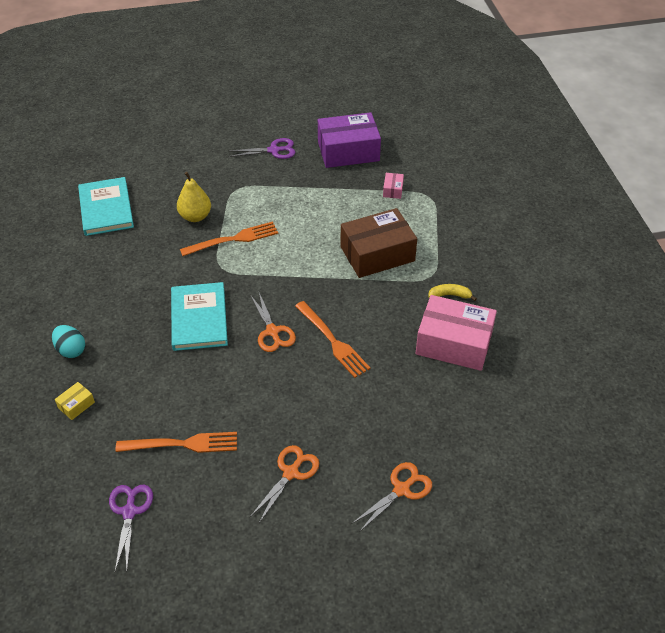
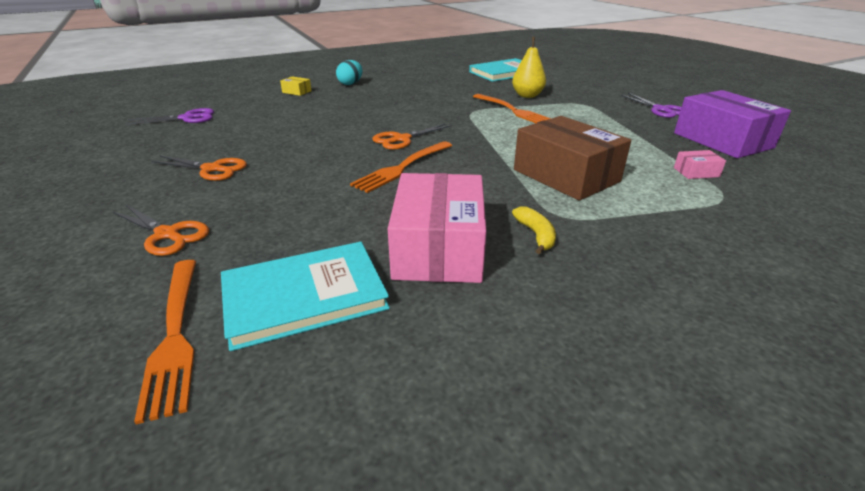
camera: 75 degrees right, 15 degrees down
orange fork [116,432,237,453] -> orange fork moved to [134,260,196,424]
turquoise book [171,282,228,351] -> turquoise book moved to [221,242,390,351]

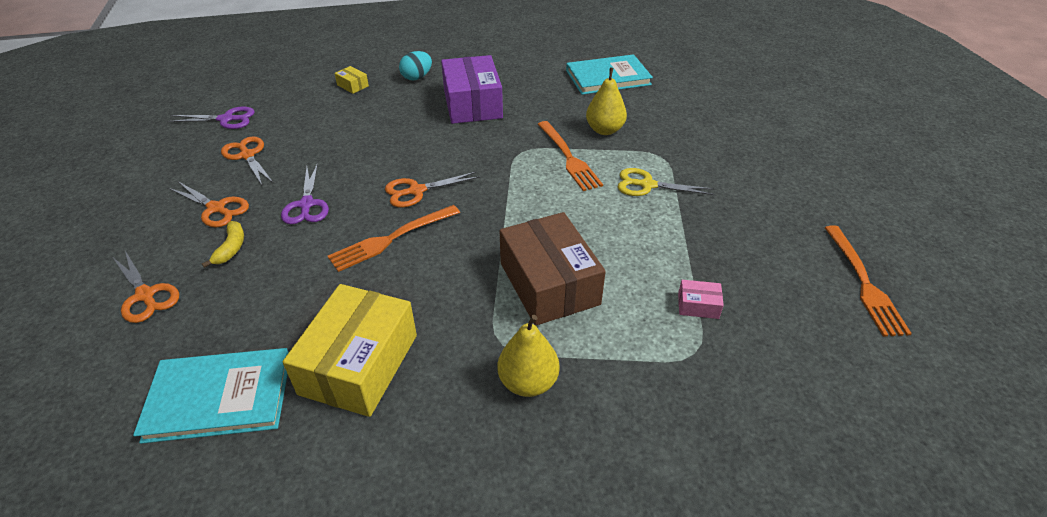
camera: 15 degrees right, 10 degrees up
orange fork [134,260,196,424] -> orange fork moved to [825,225,912,337]
pink box [388,173,487,283] -> yellow box [283,284,417,417]
yellow banana [512,207,556,254] -> yellow banana moved to [202,221,244,268]
purple scissors [621,93,681,118] -> purple scissors moved to [281,163,329,224]
purple box [674,90,791,158] -> purple box moved to [441,55,503,124]
none -> orange scissors [221,136,273,185]
none -> yellow pear [498,315,559,397]
none -> yellow scissors [618,168,714,196]

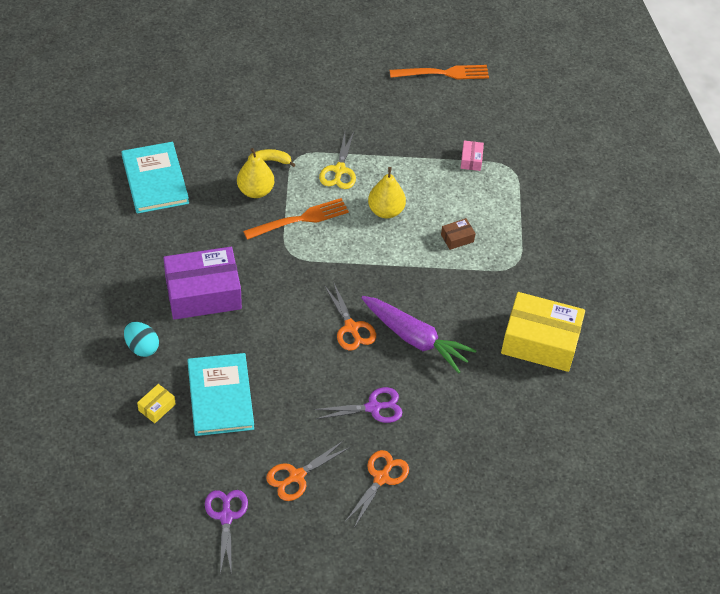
camera: 95 degrees left, 10 degrees up
orange scissors [113,251,179,323] -> none
turquoise book [133,348,289,444] -> turquoise book moved to [187,353,254,436]
yellow banana [202,221,244,268] -> yellow banana moved to [248,149,295,167]
orange fork [328,205,460,272] -> purple carrot [361,296,477,373]
yellow pear [498,315,559,397] -> yellow pear moved to [368,167,406,218]
brown box [499,212,606,326] -> brown box [441,218,476,250], size x0.41

